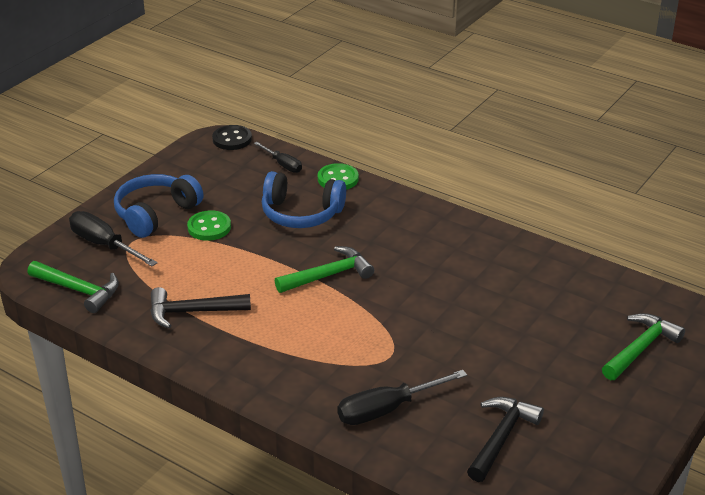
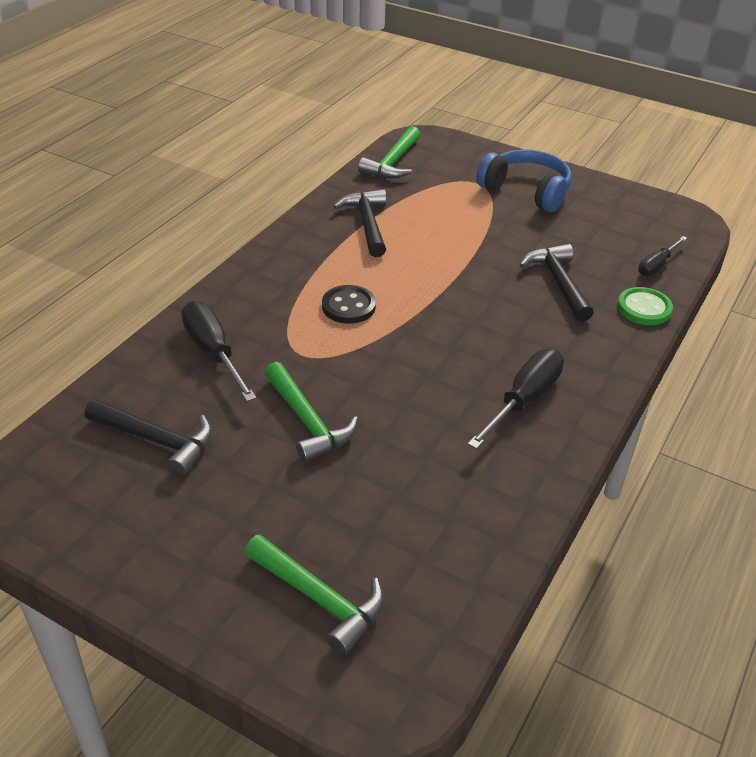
camera: 85 degrees right, 5 degrees up
black screwdriver [69,211,158,266] -> black screwdriver moved to [467,349,564,449]
green button [187,210,231,241] -> none
black button [212,125,252,150] -> black button moved to [322,285,376,324]
blue headphones [262,171,346,228] -> black hammer [520,244,594,322]
green hammer [275,246,374,293] -> green hammer moved to [264,362,358,463]

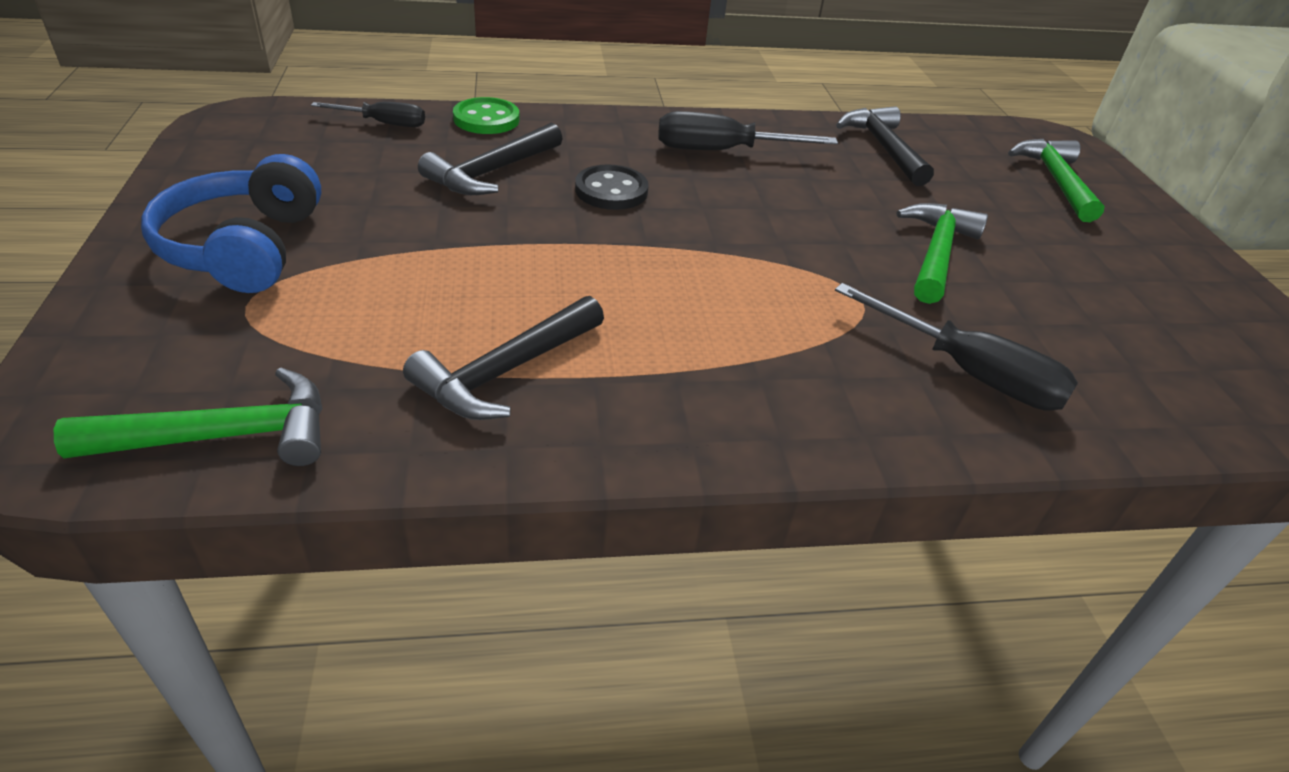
camera: 130 degrees left, 0 degrees up
black hammer [85,399,212,476] -> black hammer moved to [836,106,934,186]
black screwdriver [181,301,256,402] -> black screwdriver turned 75 degrees counterclockwise [835,283,1078,411]
black button [322,285,376,324] -> black button moved to [575,164,649,210]

